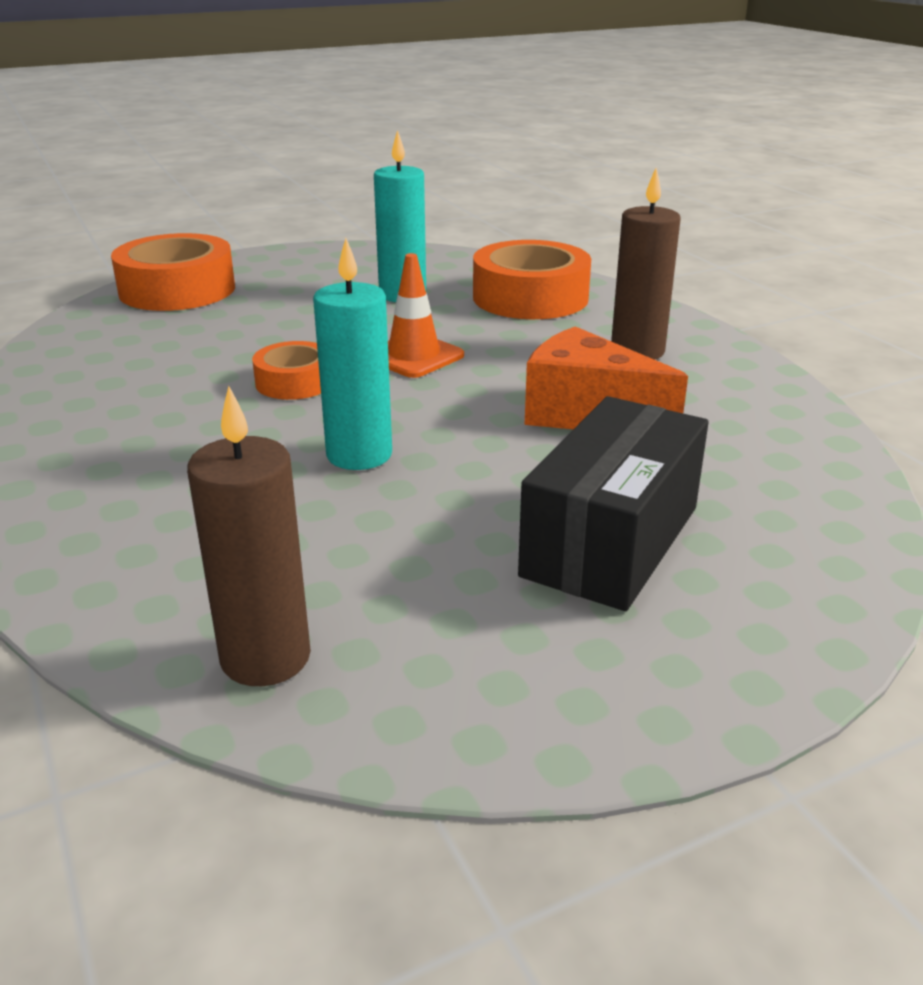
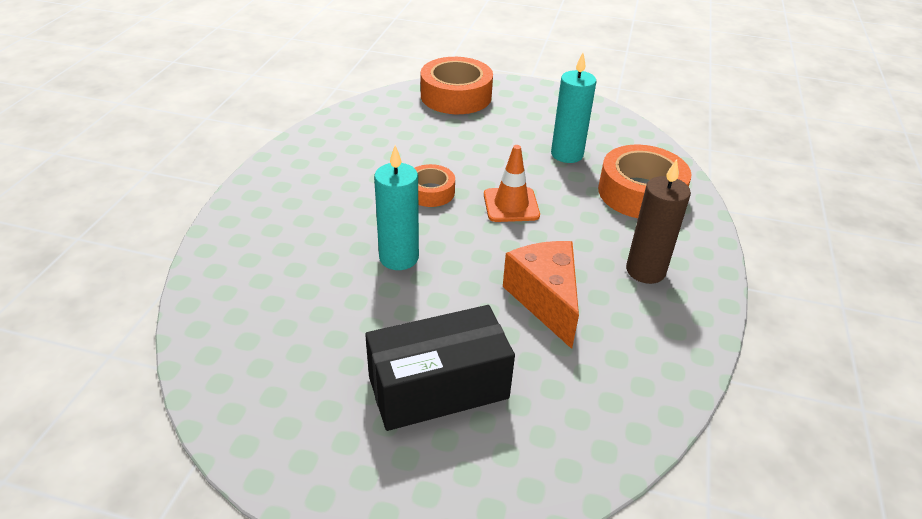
camera: 40 degrees right, 10 degrees up
brown candle [187,386,311,686] -> none

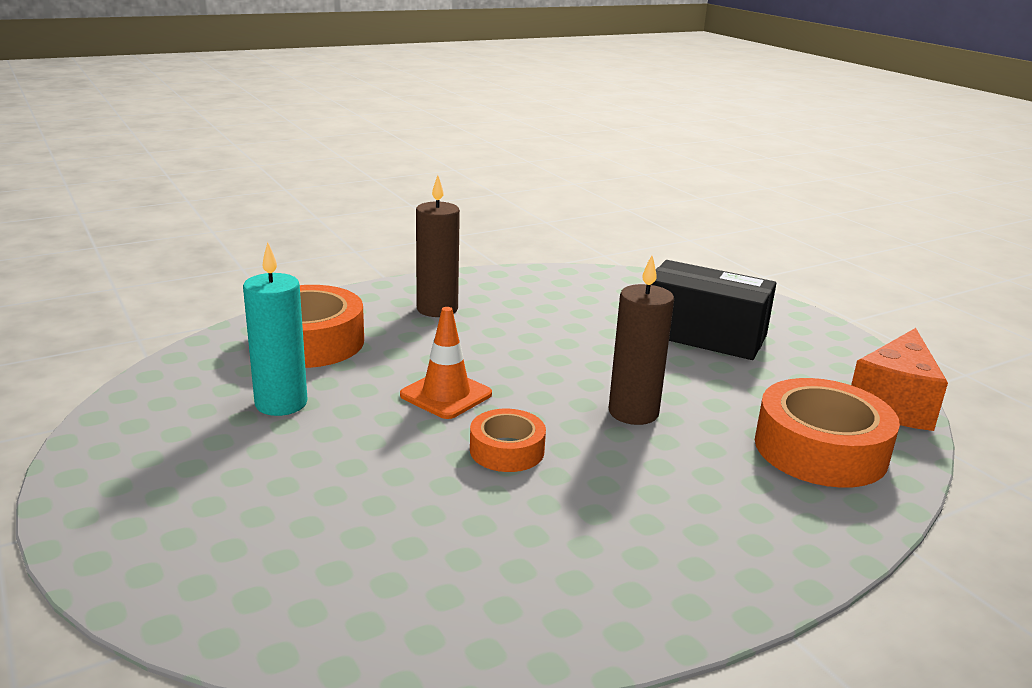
camera: 135 degrees left, 15 degrees down
turquoise candle [374,145,419,270] -> brown candle [609,255,674,425]
orange tape [421,57,493,114] -> orange tape moved to [755,378,900,488]
orange cheese [503,241,579,349] -> orange cheese moved to [851,328,948,431]

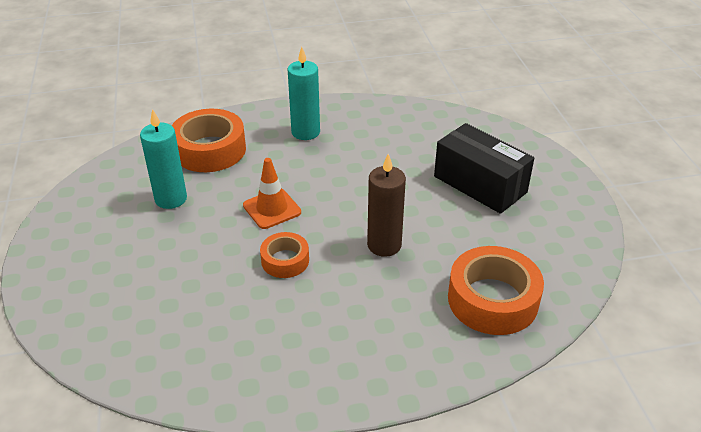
camera: 20 degrees right, 15 degrees up
brown candle [416,175,460,317] -> turquoise candle [288,47,320,140]
orange cheese [851,328,948,431] -> none

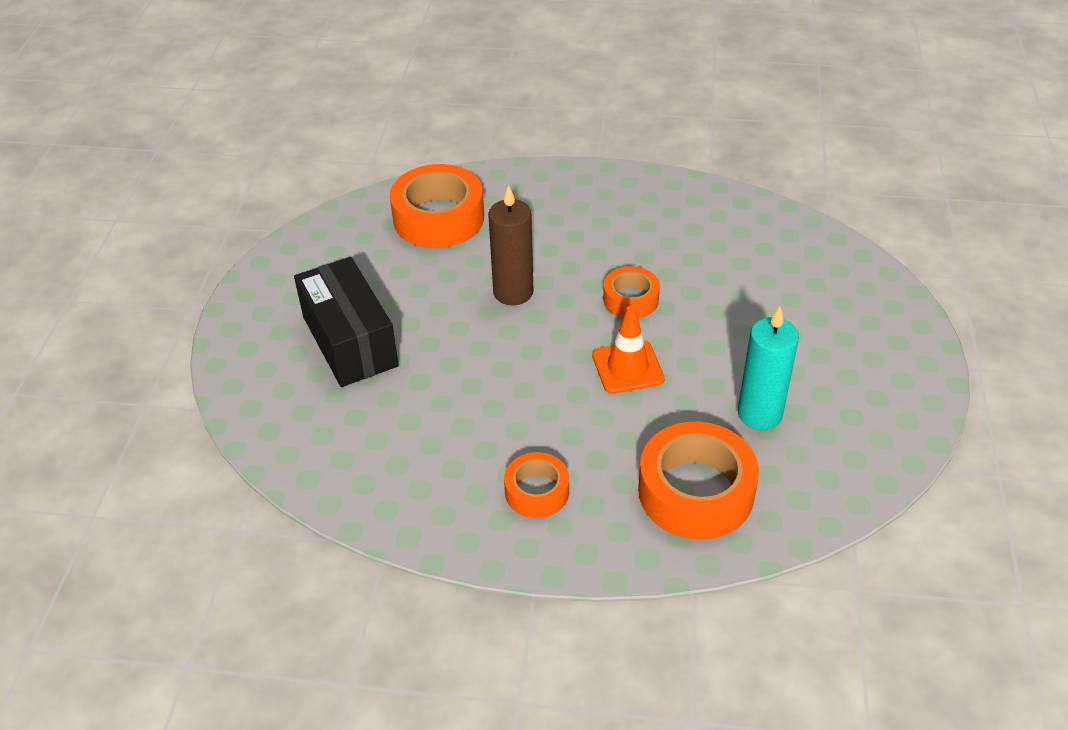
camera: 160 degrees left, 5 degrees up
turquoise candle [288,47,320,140] -> orange tape [504,452,569,518]

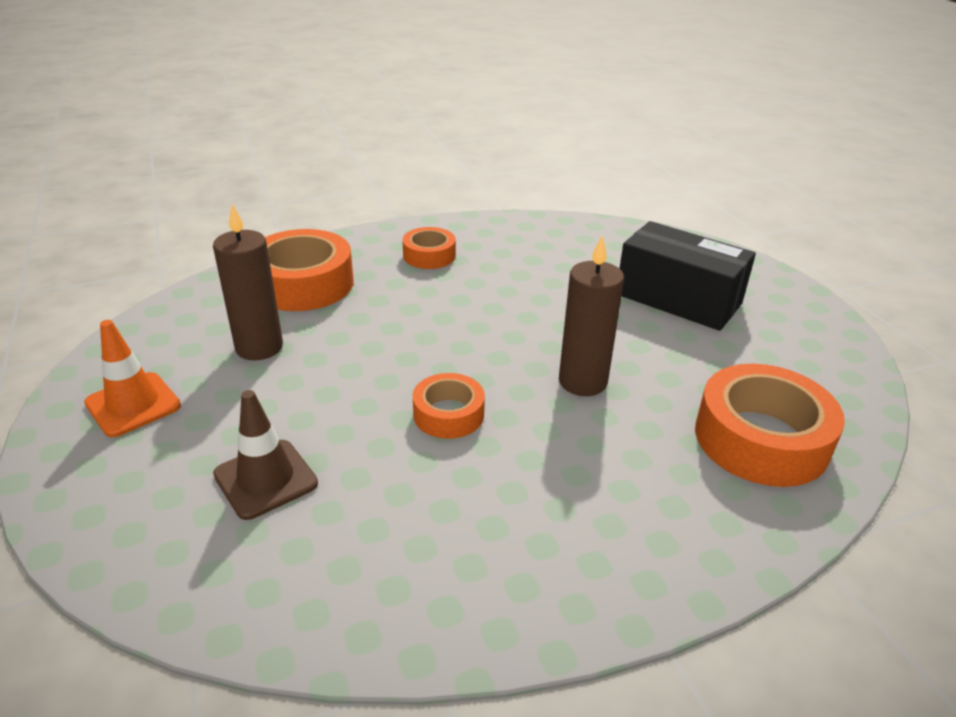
camera: 150 degrees right, 10 degrees down
orange traffic cone [592,305,665,394] -> orange traffic cone moved to [84,320,181,437]
turquoise candle [738,306,799,430] -> brown candle [213,204,283,360]
none -> brown traffic cone [213,390,318,520]

